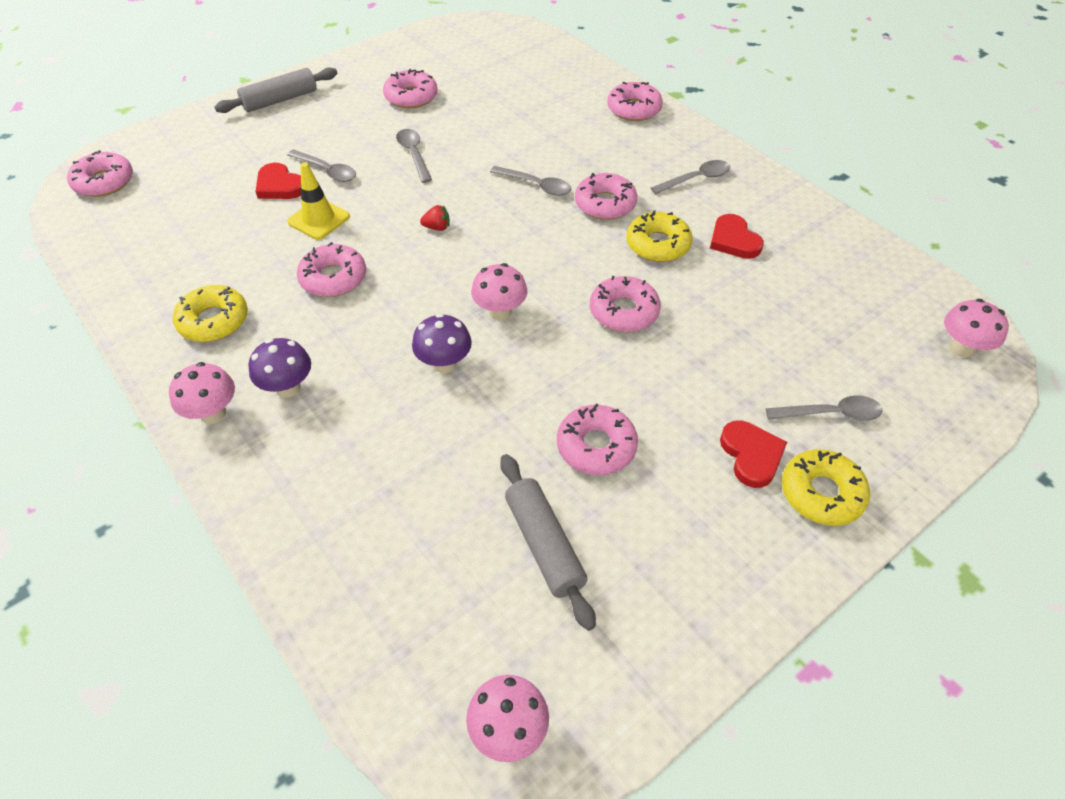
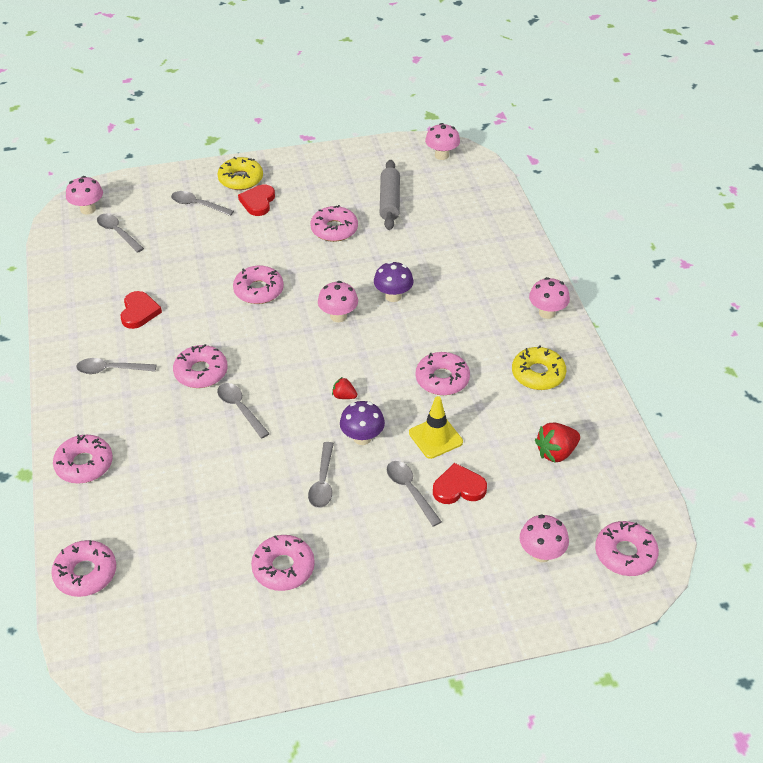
camera: 155 degrees left, 5 degrees down
grey rolling pin [214,67,337,113] -> none
purple mushroom [249,338,311,397] -> purple mushroom moved to [340,401,385,445]
red heart [255,163,301,199] -> red heart turned 75 degrees counterclockwise [433,463,487,504]
yellow donut [626,210,693,262] -> none
none -> pink donut [51,540,116,597]
none -> grey spoon [97,214,144,253]
none -> pink mushroom [520,515,569,562]
none -> red strawberry [535,423,580,463]

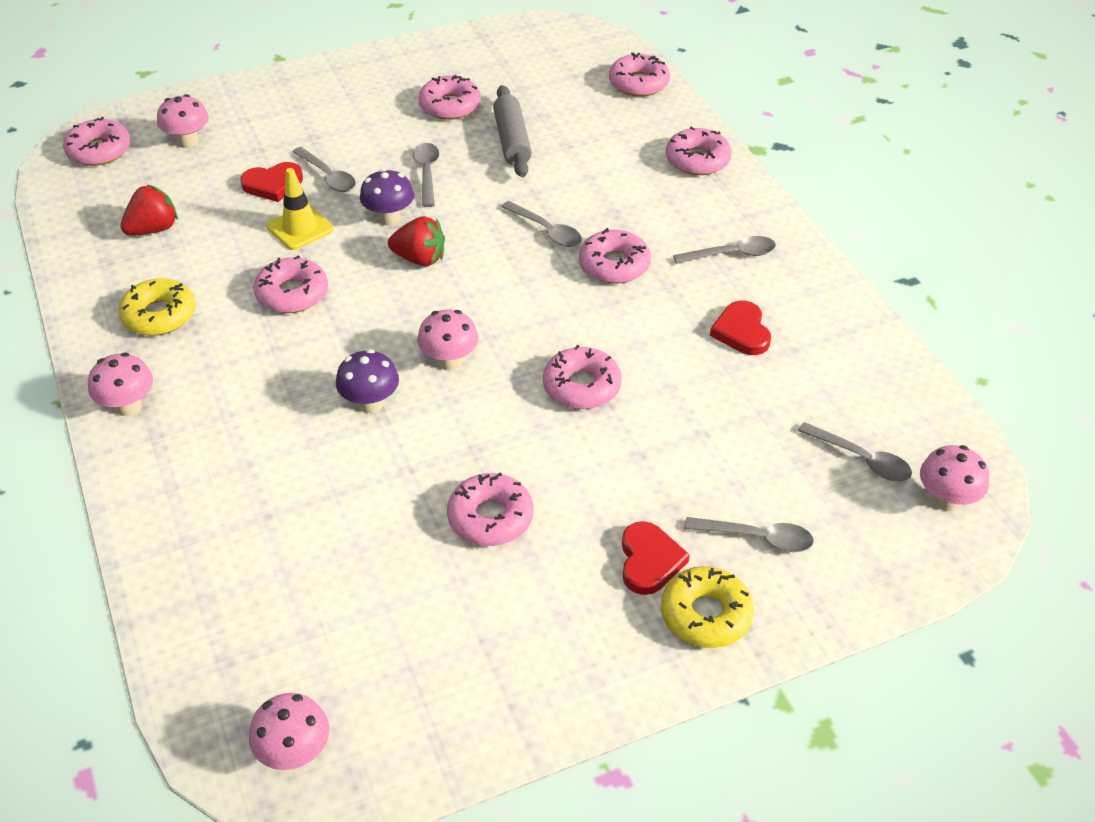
camera: 170 degrees right, 0 degrees up
red strawberry [332,377,357,399] -> red strawberry [388,216,445,266], size x1.75
grey rolling pin [380,160,400,230] -> grey rolling pin moved to [493,85,532,177]

